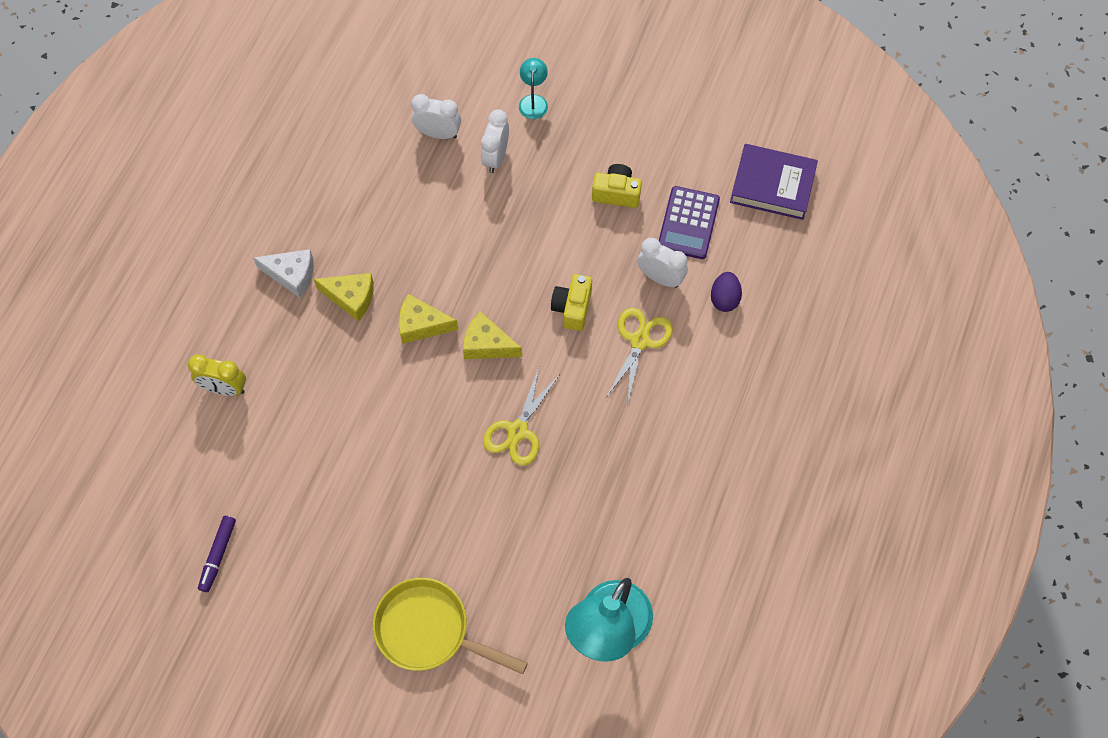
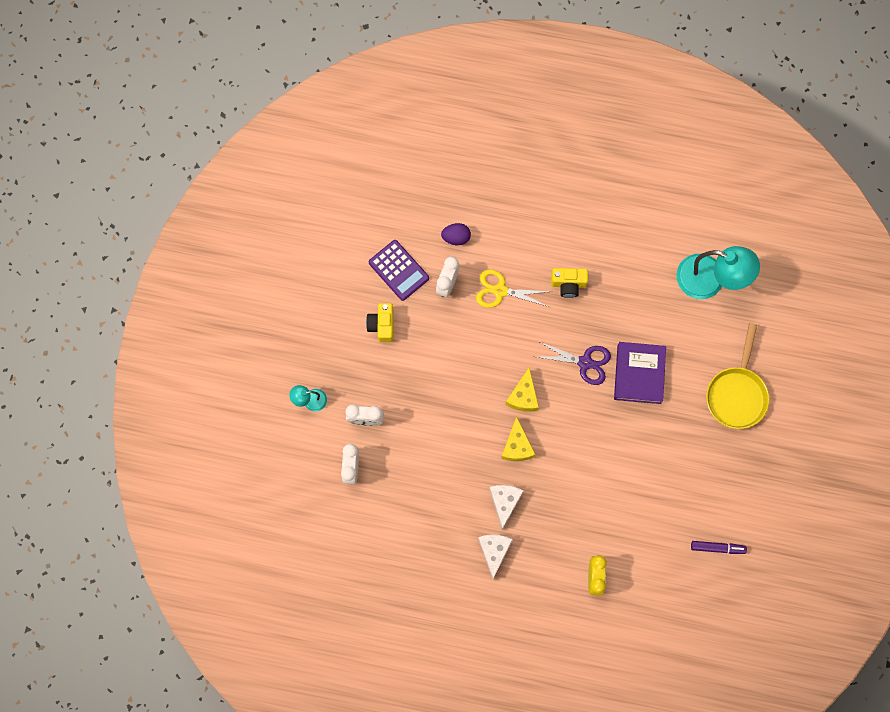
camera: 100 degrees left, 10 degrees up
yellow cheese [314,273,374,322] -> white cheese [489,485,524,530]
yellow scissors [483,367,560,466] -> purple scissors [537,341,611,385]
yellow camera [551,274,592,331] -> yellow camera moved to [551,268,588,298]
purple calculator [659,186,720,259] -> purple calculator turned 45 degrees clockwise [369,240,429,301]
purple book [730,144,818,220] -> purple book moved to [614,342,666,404]

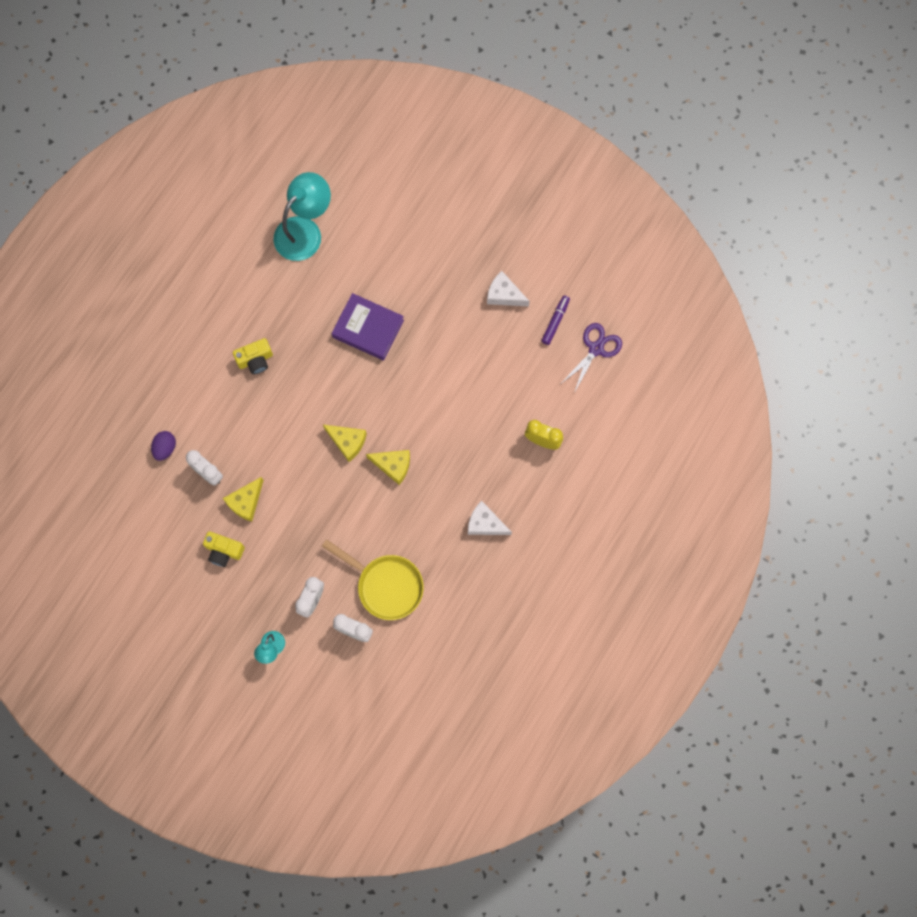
camera: 70 degrees left, 0 degrees up
purple calculator [369,240,429,301] -> none
yellow scissors [476,269,551,308] -> none
white cheese [489,485,524,530] -> white cheese moved to [487,271,530,307]
purple scissors [537,341,611,385] -> purple scissors moved to [562,323,622,393]
yellow camera [551,268,588,298] -> yellow camera turned 45 degrees clockwise [233,338,273,374]
yellow pan [706,323,769,429] -> yellow pan moved to [322,539,424,620]
none -> yellow cheese [223,477,264,522]

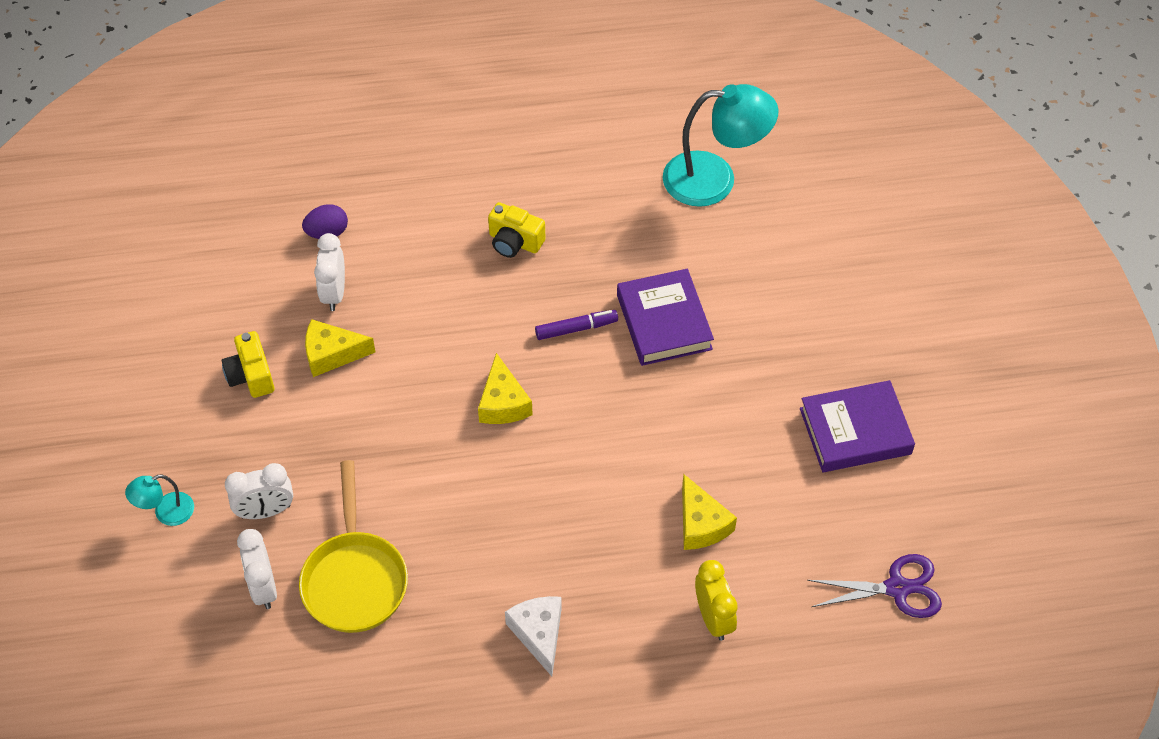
camera: 50 degrees right, 20 degrees down
yellow cheese [366,450,410,485] -> yellow cheese moved to [682,474,737,550]
white cheese [487,271,530,307] -> purple book [800,380,915,472]
purple marker [541,295,570,345] -> purple marker moved to [535,310,618,340]

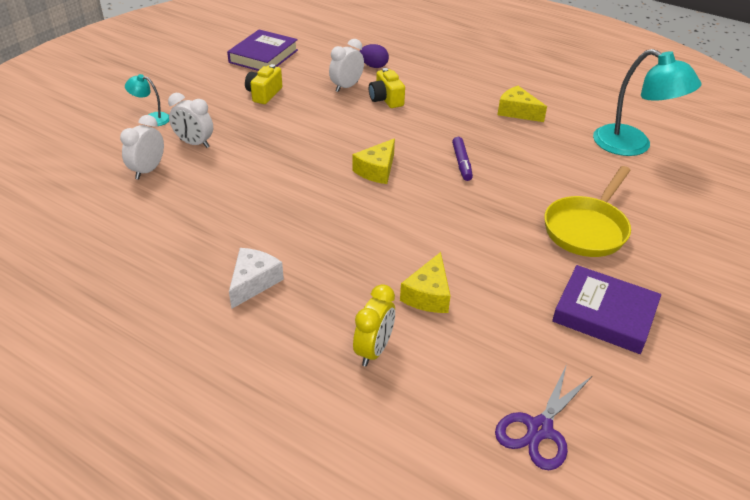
camera: 40 degrees right, 15 degrees down
yellow pan [299,460,408,633] -> yellow pan moved to [544,166,631,257]
yellow cheese [305,319,375,377] -> yellow cheese moved to [498,86,547,122]
yellow camera [488,202,545,258] -> yellow camera moved to [369,68,405,108]
purple marker [535,310,618,340] -> purple marker turned 60 degrees clockwise [452,137,473,181]
purple book [617,269,714,366] -> purple book moved to [227,29,298,71]
purple scissors [807,554,942,618] -> purple scissors turned 90 degrees clockwise [495,364,592,470]

